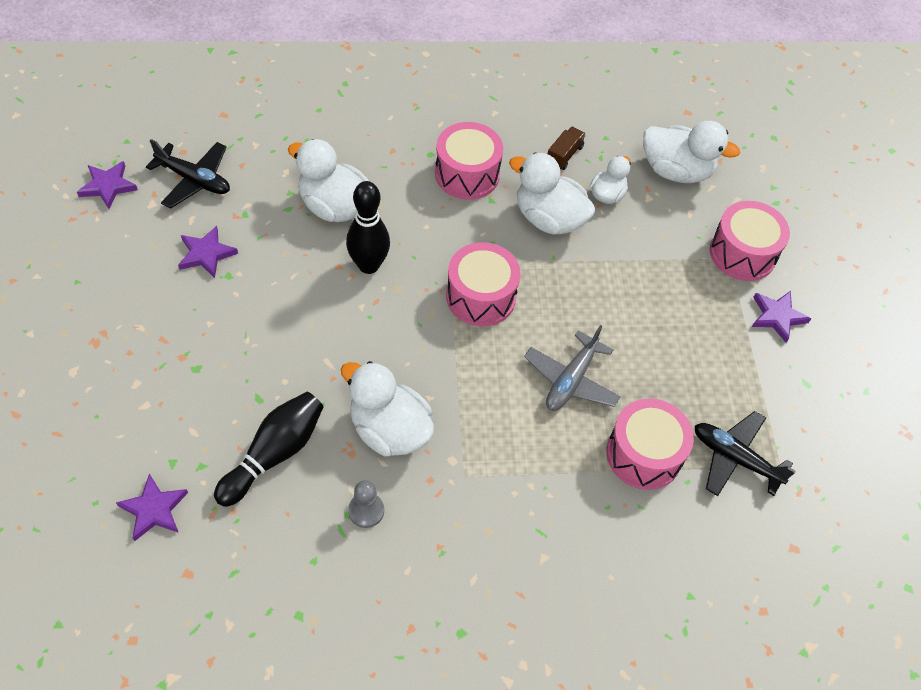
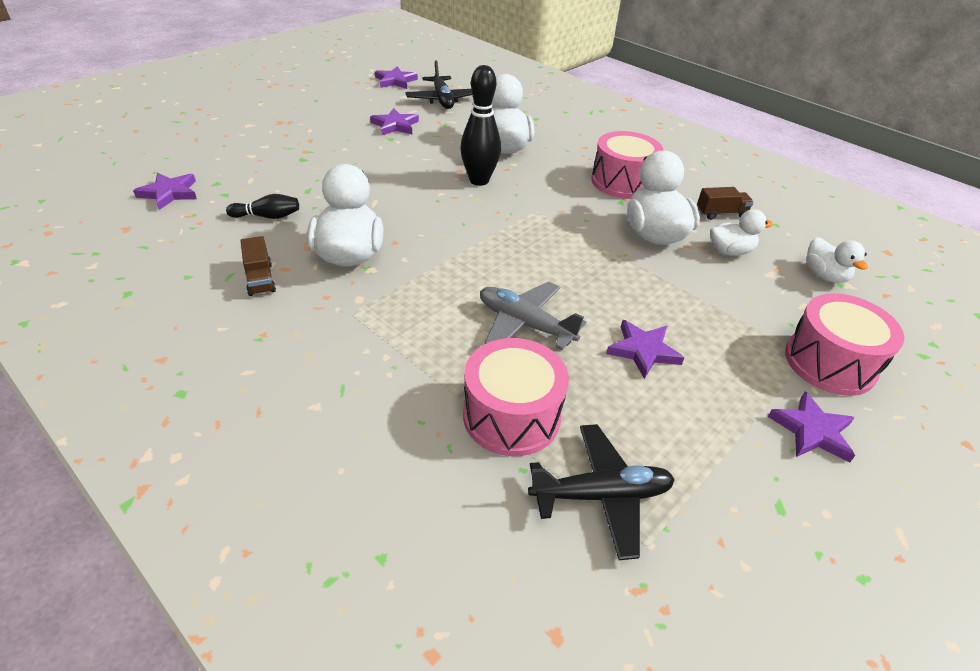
camera: 50 degrees right, 15 degrees down
black bowling pin [214,392,324,507] -> black bowling pin [226,194,299,219], size x0.56
grey pawn [348,480,384,528] -> brown truck [240,236,276,296]
pink drum [446,242,521,326] -> none
grey plane [524,325,621,411] -> grey plane turned 45 degrees clockwise [480,281,586,350]
white duck [643,121,740,183] -> white duck [806,237,868,283], size x0.58
black plane [695,411,796,496] -> black plane turned 90 degrees clockwise [528,424,675,560]
none -> purple star [606,320,684,379]

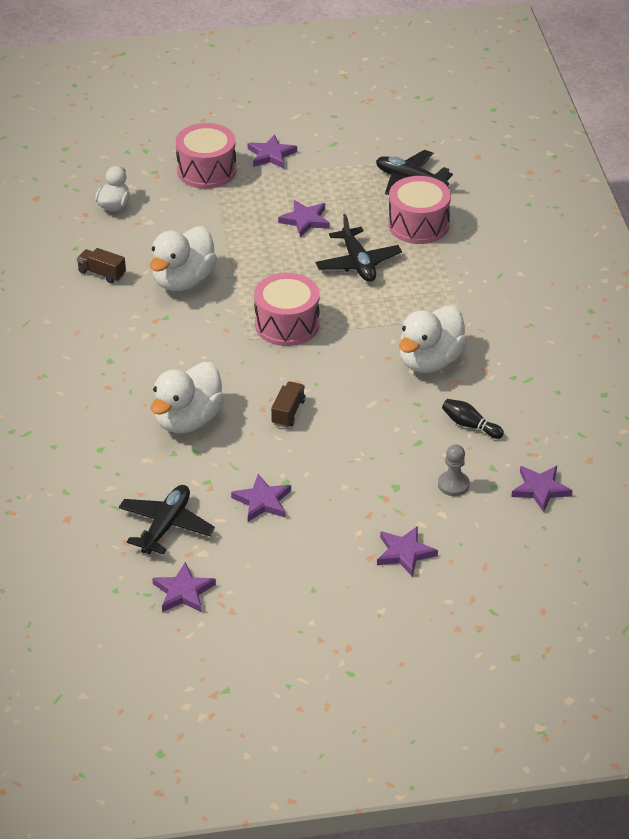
camera: 140 degrees left, 0 degrees up
brown truck [240,236,276,296] -> brown truck moved to [271,381,306,428]
black bowling pin [461,65,501,186] -> none
grey plane [480,281,586,350] -> black plane [315,214,402,282]
pink drum [591,131,663,199] -> pink drum moved to [254,273,319,346]
white duck [710,209,773,256] -> none
none -> purple star [377,526,438,577]
none -> grey pawn [438,444,470,496]

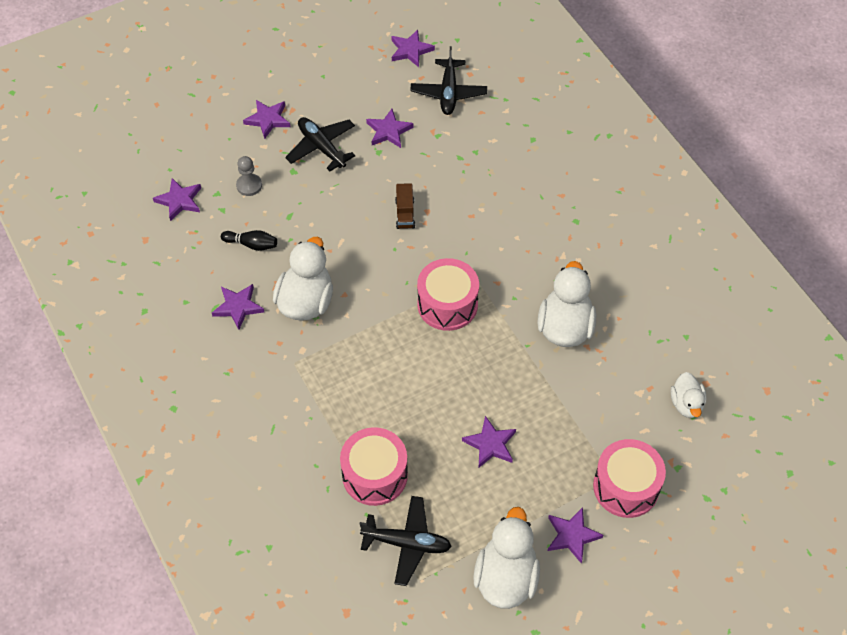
camera: 160 degrees right, 15 degrees up
brown truck [77,248,126,283] -> none
white duck [151,362,225,433] -> white duck moved to [473,507,540,609]
black plane [315,214,402,282] -> black plane moved to [285,117,355,171]
none -> purple star [212,284,264,330]

